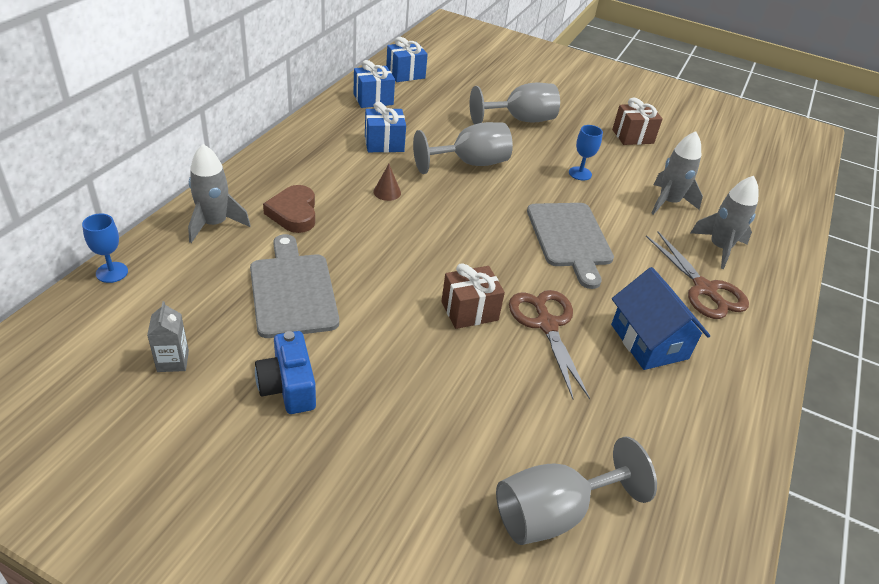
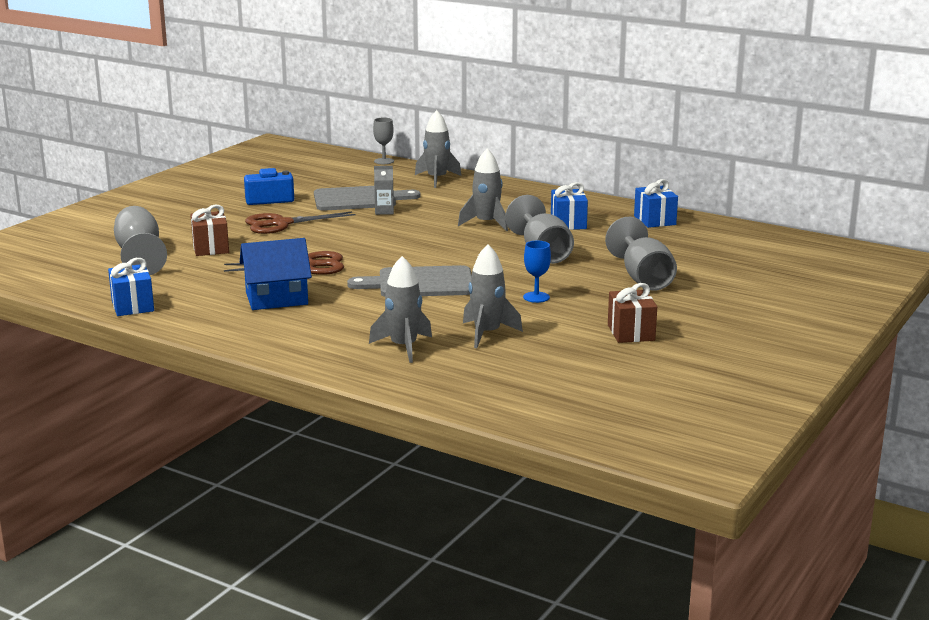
camera: 100 degrees right, 20 degrees down
blue goblet [82,214,128,283] -> grey goblet [373,118,394,164]
grey carton [147,301,189,372] -> grey carton moved to [374,166,394,215]
brown heart [263,185,315,233] -> none
brown cone [373,164,401,201] -> grey rocket [458,148,508,231]
blue gift [386,37,428,82] -> blue gift moved to [108,258,154,316]
brown gift [442,264,505,329] -> brown gift moved to [190,204,229,256]
brown scissors [646,232,749,319] -> brown scissors moved to [245,211,356,234]

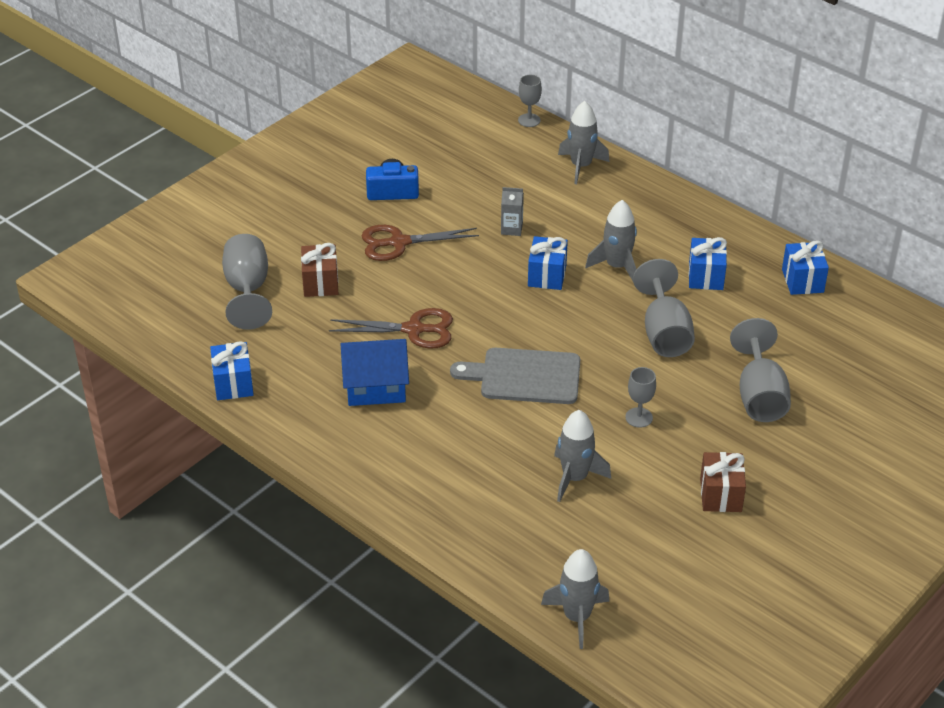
camera: 10 degrees right, 20 degrees up
grey cutting board [314,186,421,211] -> none
grey rocket [369,256,432,363] -> grey rocket moved to [541,549,609,649]
blue goblet [523,241,551,303] -> grey goblet [625,367,656,428]
none -> blue gift [528,236,568,290]

